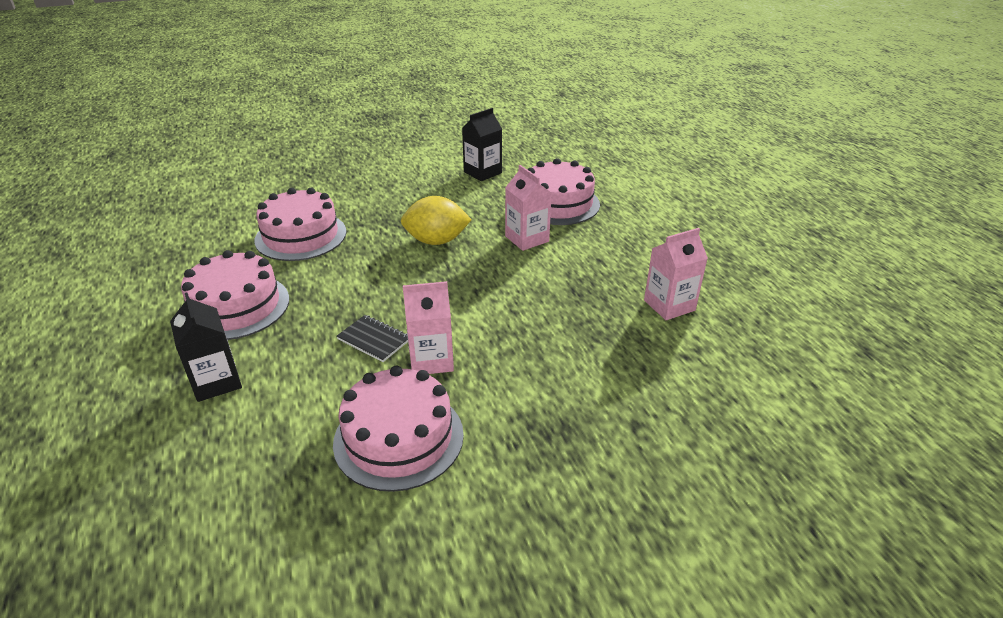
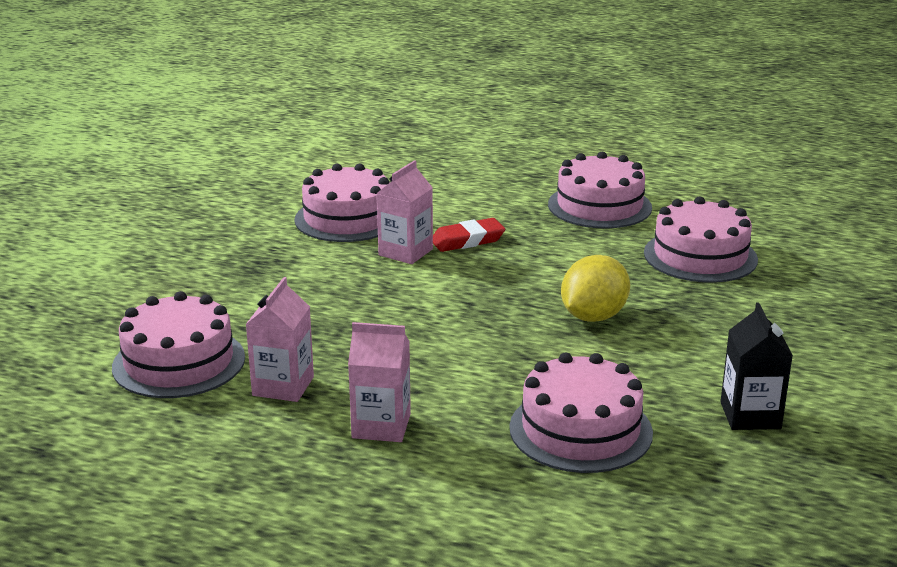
camera: 130 degrees right, 10 degrees down
black carton [170,293,242,402] -> none
black notebook [337,315,408,362] -> red eraser [433,218,505,252]
pink carton [505,165,552,251] -> pink carton moved to [348,322,411,442]
none -> pink cake [112,291,245,398]

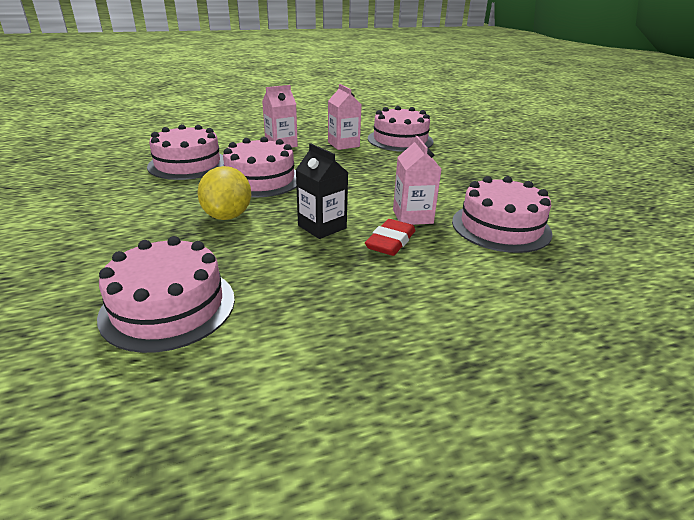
camera: 140 degrees right, 5 degrees up
pink cake [548,152,652,228] -> pink cake moved to [223,137,296,197]
black carton [721,302,793,430] -> black carton moved to [296,143,348,239]

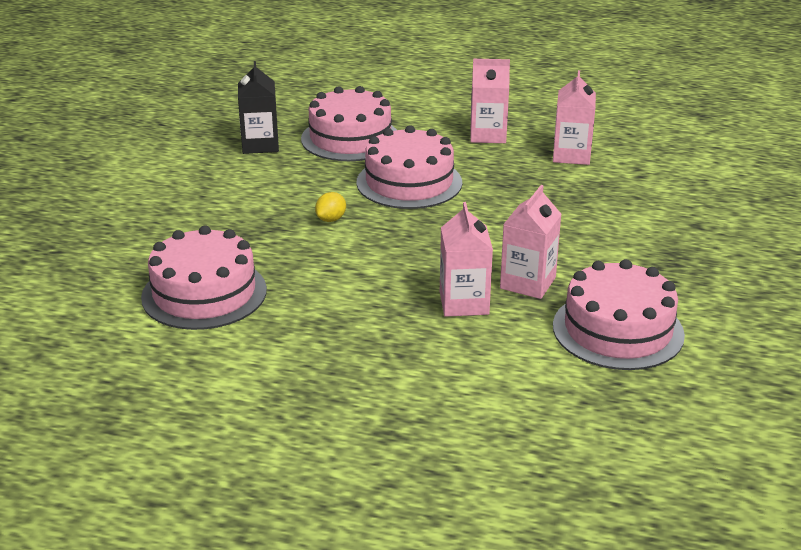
camera: 35 degrees right, 0 degrees up
yellow lemon [197,166,251,220] -> yellow lemon [315,192,346,222], size x0.49
black carton [296,143,348,239] -> black carton moved to [238,61,279,154]
red eraser [365,219,415,256] -> pink carton [440,202,493,317]
pink cake [368,106,434,152] -> none

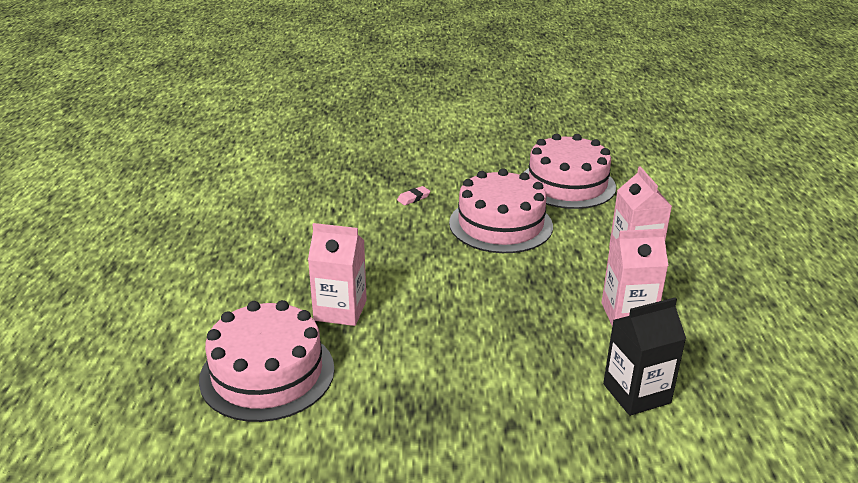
camera: 75 degrees right, 0 degrees up
pink cake [141,226,267,330] -> none
black carton [238,61,279,154] -> black carton moved to [603,297,686,416]
yellow lemon [315,192,346,222] -> pink eraser [397,186,430,205]
pink carton [440,202,493,317] -> none

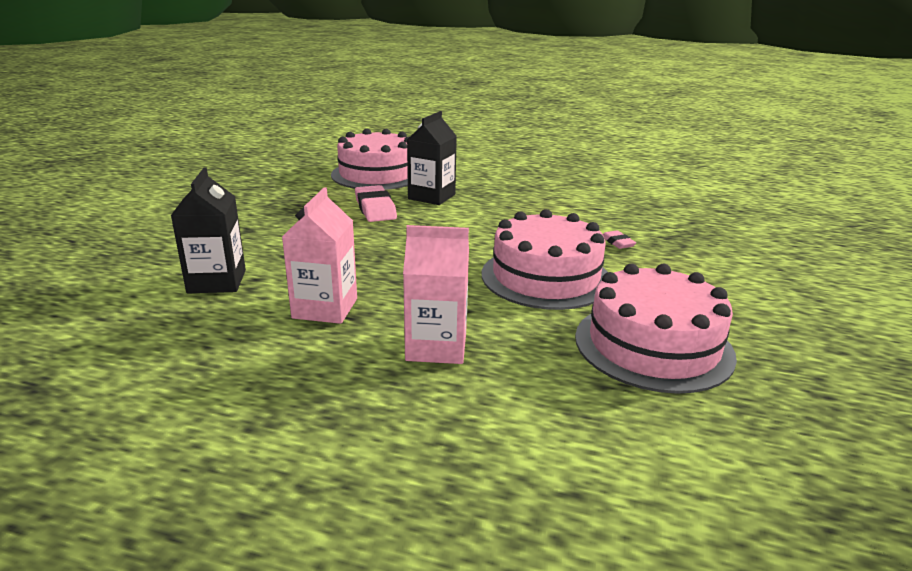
camera: 105 degrees right, 5 degrees down
pink carton [308,223,367,326] -> black carton [407,111,457,205]
none -> pink eraser [355,185,397,222]

